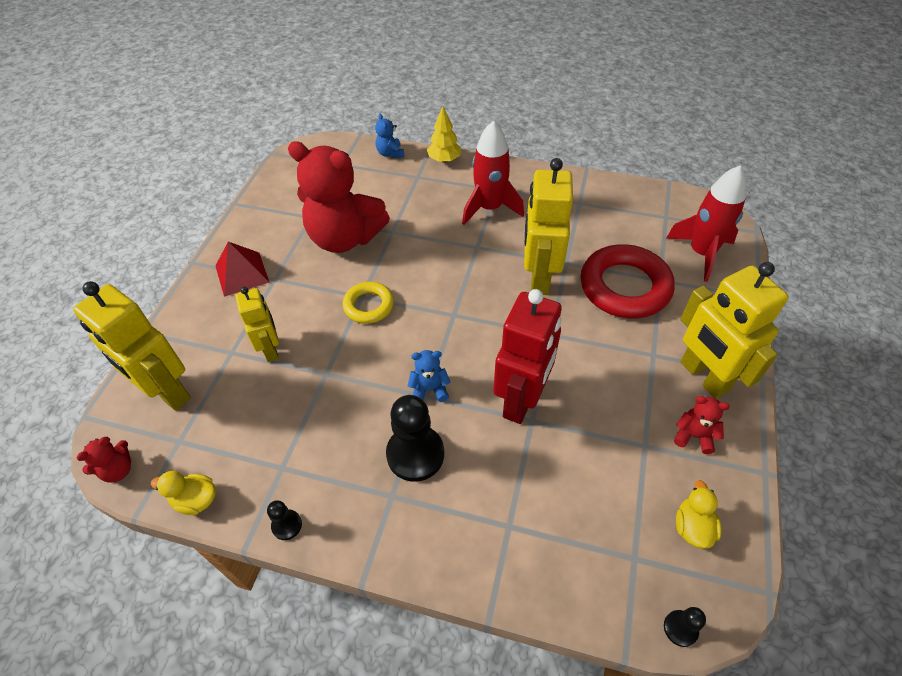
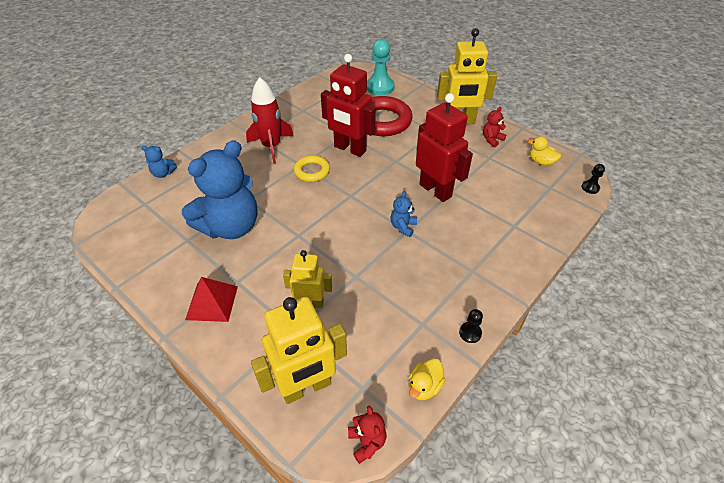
camera: 65 degrees left, 5 degrees down
red teddy bear [288,141,390,253] -> blue teddy bear [182,140,258,239]
yellow ring [343,282,394,324] -> yellow ring moved to [294,155,330,182]
black pawn [386,395,444,482] -> none
yellow tree [427,106,462,163] -> none
yellow robot [524,158,573,295] -> red robot [321,54,376,157]
red rocket [666,165,747,282] -> turquoise pawn [367,39,394,95]

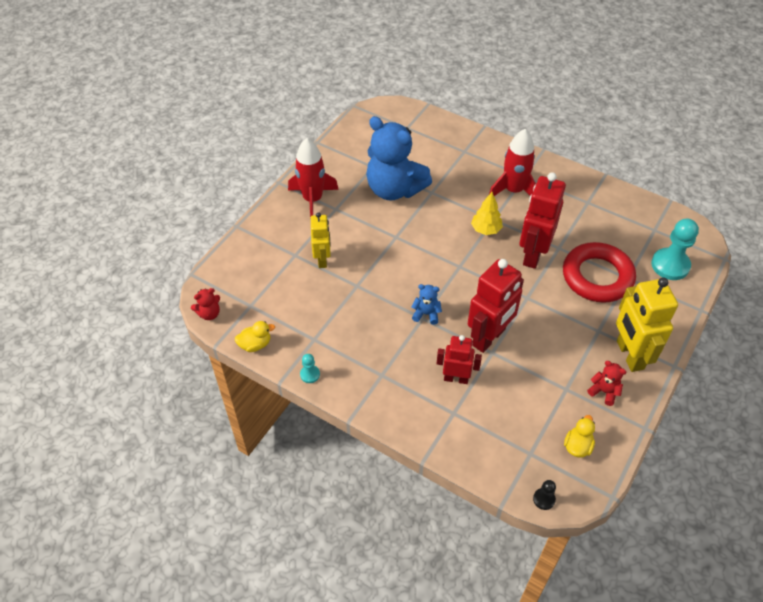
camera: 80 degrees right, 5 degrees up
blue teddy bear [142,146,177,178] -> none
red pyramid [185,277,238,322] -> red rocket [288,138,339,218]
yellow robot [251,297,347,404] -> none
yellow ring [294,155,330,182] -> yellow tree [471,192,503,235]
yellow duck [409,358,445,400] -> yellow duck turned 135 degrees clockwise [235,321,275,352]
black pawn [459,309,483,343] -> turquoise pawn [300,354,320,383]
none -> red robot [436,335,482,384]

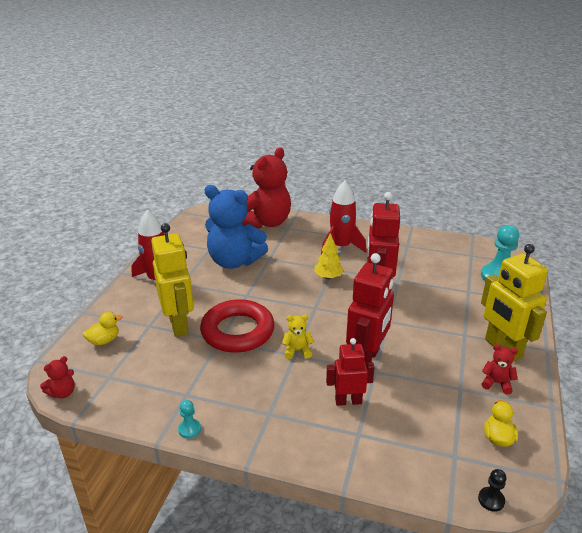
camera: 15 degrees left, 20 degrees down
yellow duck [235,321,275,352] -> yellow duck moved to [83,312,122,345]
yellow robot [311,212,331,268] -> yellow robot [151,223,194,337], size x1.65
blue teddy bear [411,284,442,325] -> yellow teddy bear [282,315,314,359]
red ring [563,242,636,303] -> red ring moved to [200,299,275,353]
none -> red teddy bear [242,147,291,229]

